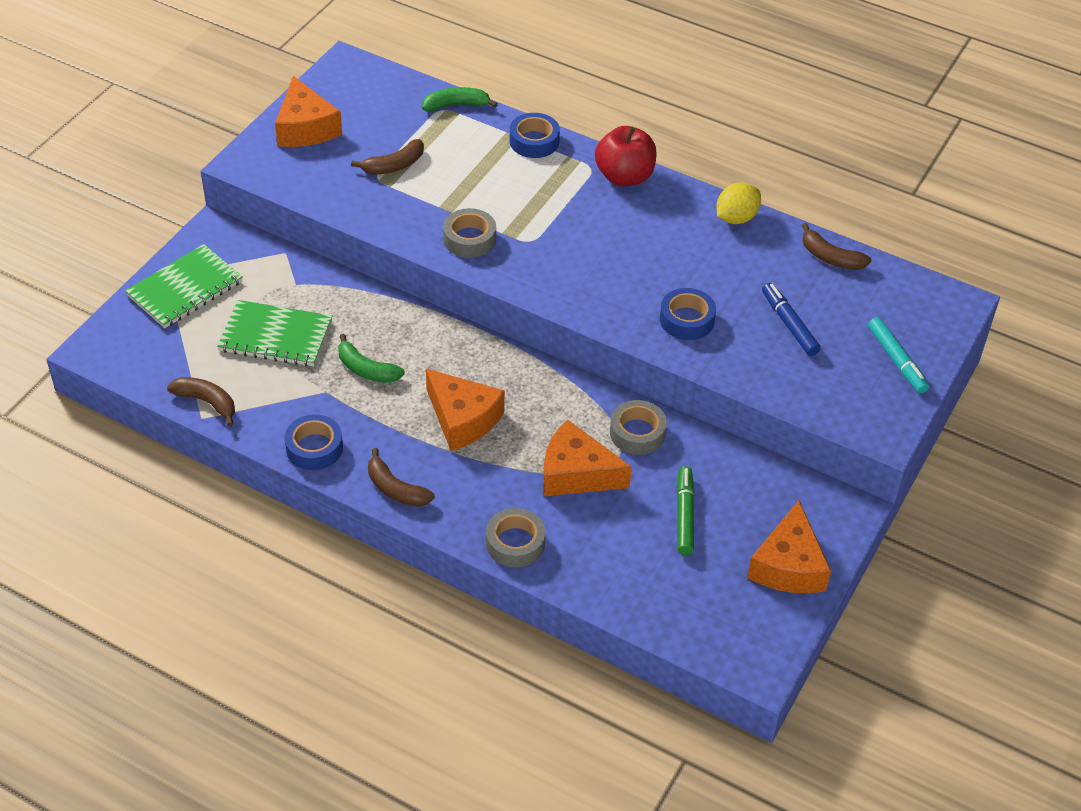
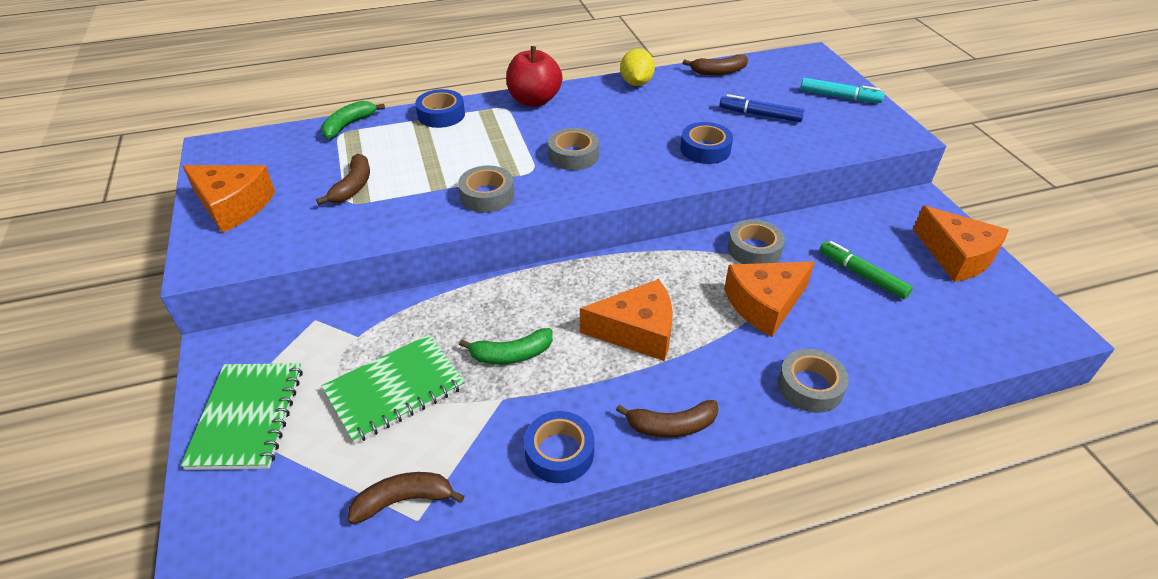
camera: 45 degrees left, 5 degrees down
none -> grey tape [548,128,599,170]

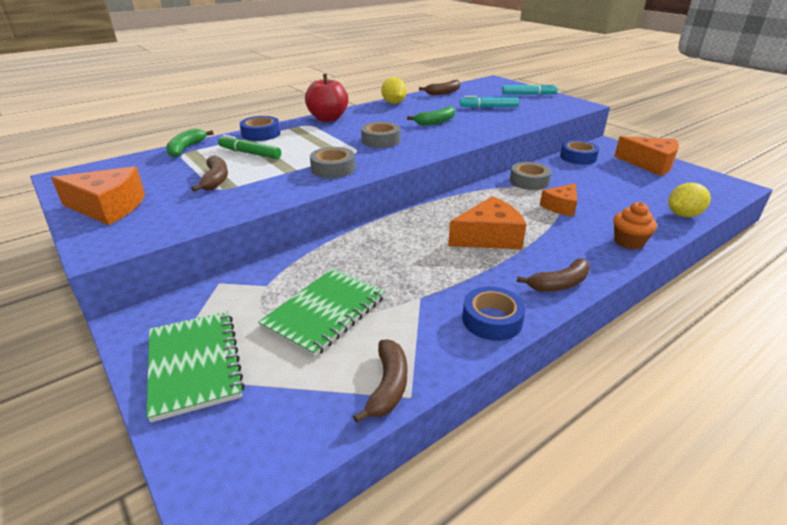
camera: 20 degrees left, 10 degrees down
brown banana [348,472,464,524] -> brown banana turned 135 degrees clockwise [353,339,408,423]
green banana [459,328,553,364] -> green banana moved to [407,106,455,125]
blue tape [680,122,733,164] -> blue tape moved to [560,140,600,165]
blue marker [719,94,805,122] -> turquoise marker [460,96,519,108]
orange cheese [724,261,815,337] -> orange cheese [540,183,577,217], size x0.65
grey tape [778,349,849,413] -> orange cupcake [613,202,657,249]
green marker [819,241,913,299] -> green marker moved to [218,135,281,159]
none -> yellow lemon [668,183,711,217]

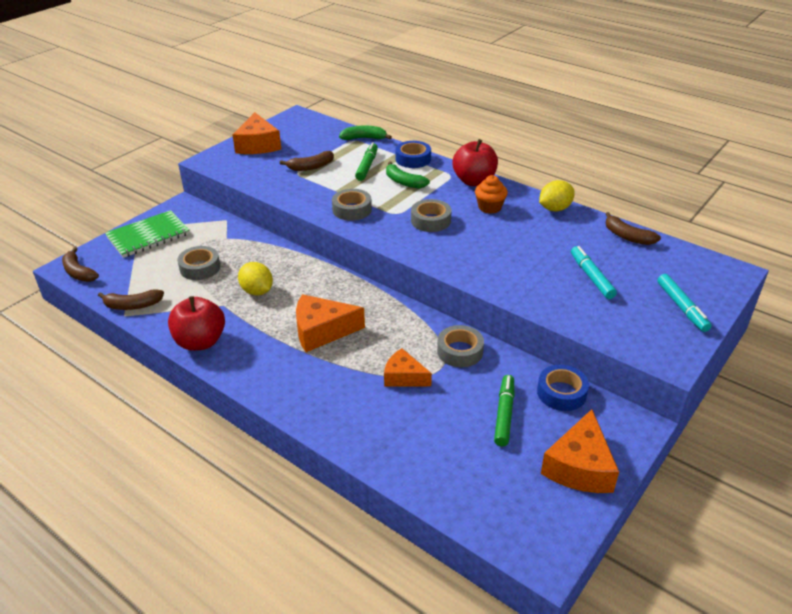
camera: 75 degrees right, 5 degrees up
green notebook [258,268,385,357] -> grey tape [177,246,220,280]
green banana [407,106,455,125] -> green banana moved to [386,162,430,189]
orange cheese [448,196,527,249] -> orange cheese turned 120 degrees clockwise [296,294,365,352]
blue tape [462,286,526,341] -> red apple [168,296,225,351]
brown banana [517,258,590,292] -> brown banana moved to [62,247,99,282]
orange cupcake [613,202,657,249] -> orange cupcake moved to [475,175,508,214]
yellow lemon [668,183,711,217] -> yellow lemon moved to [238,262,273,295]
none -> green marker [494,375,514,446]

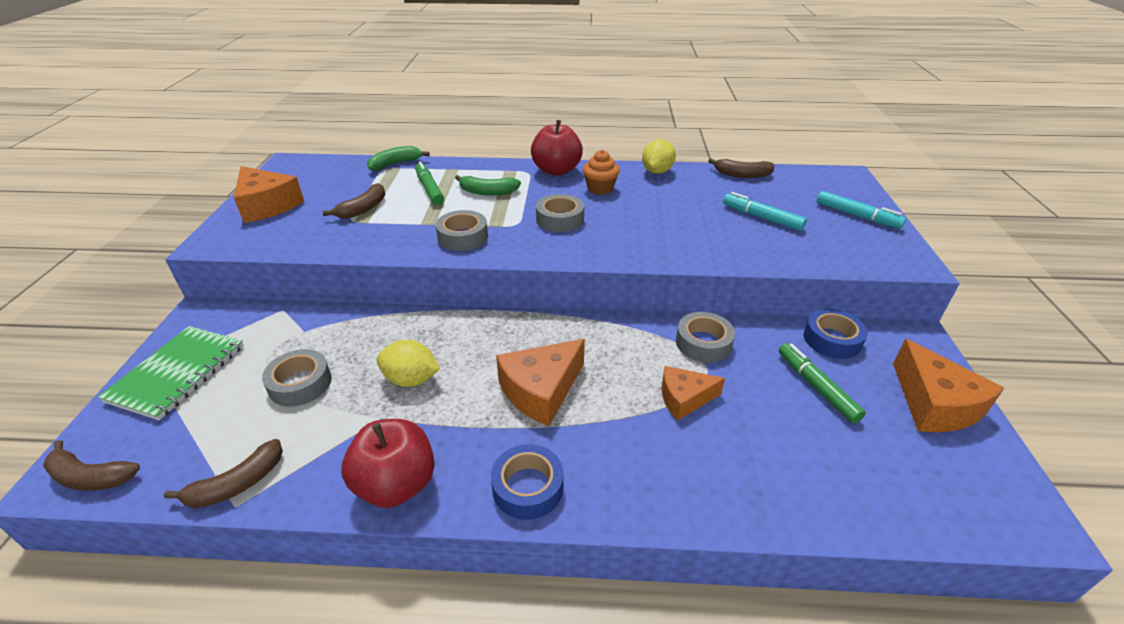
camera: 35 degrees left, 0 degrees up
blue tape [395,141,431,168] -> blue tape moved to [491,444,564,520]

